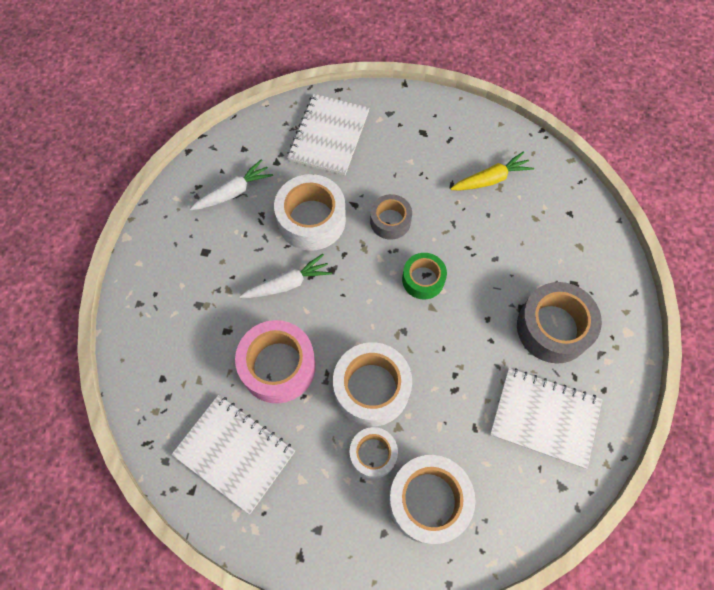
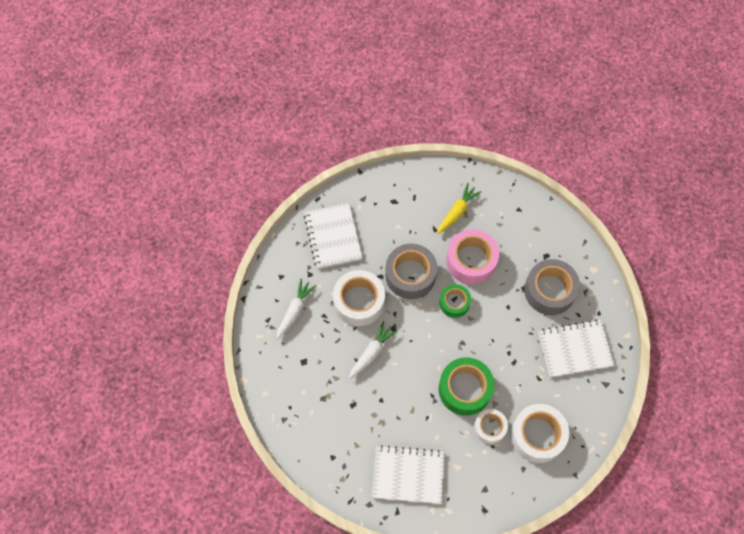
camera: 30 degrees left, 0 degrees up
pink tape [235,320,316,403] -> pink tape moved to [446,229,499,285]
white tape [333,342,412,427] -> green tape [439,357,494,416]
grey tape [370,194,412,240] -> grey tape [385,243,437,299], size x1.67

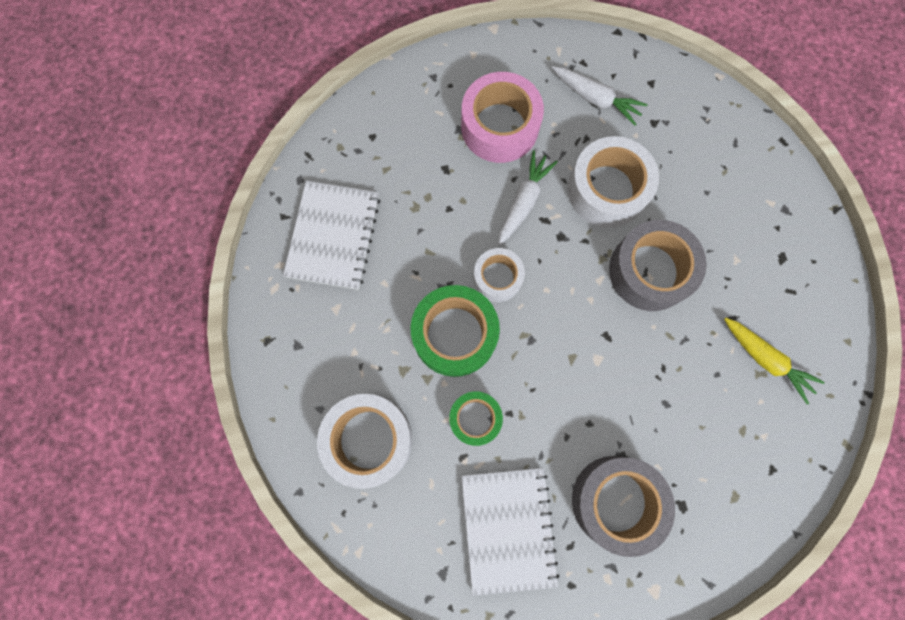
camera: 95 degrees right, 10 degrees up
white notebook [304,203,362,269] -> none
white carrot [349,321,397,379] -> white carrot turned 105 degrees counterclockwise [498,150,558,245]
green tape [439,284,471,318] -> green tape moved to [449,391,503,446]
pink tape [446,229,499,285] -> pink tape moved to [461,72,544,163]
white tape [474,409,508,444] -> white tape moved to [473,248,525,302]

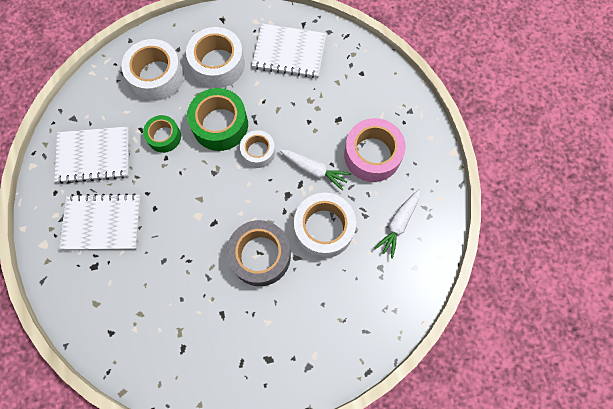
camera: 90 degrees right, 5 degrees down
grey tape [572,456,675,557] -> white notebook [59,193,141,250]
yellow carrot [724,318,825,404] -> none
none -> white tape [186,27,245,88]

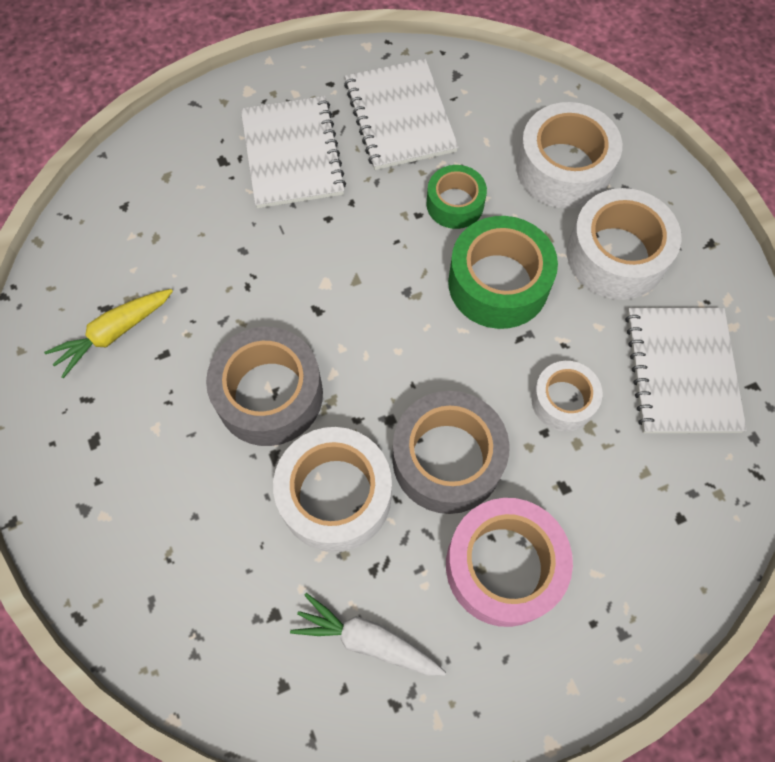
camera: 80 degrees right, 5 degrees down
white tape [240,130,275,168] -> white tape moved to [531,361,603,431]
white carrot [280,149,351,191] -> grey tape [393,391,510,514]
none -> yellow carrot [44,289,173,378]

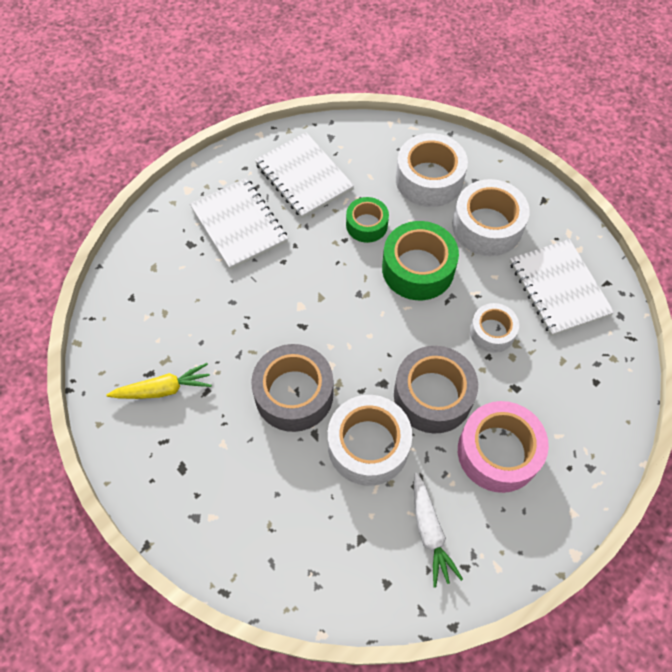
camera: 20 degrees left, 5 degrees down
yellow carrot [44,289,173,378] -> yellow carrot turned 135 degrees counterclockwise [106,363,212,399]
white carrot [290,593,446,676] -> white carrot turned 105 degrees counterclockwise [414,473,463,588]

